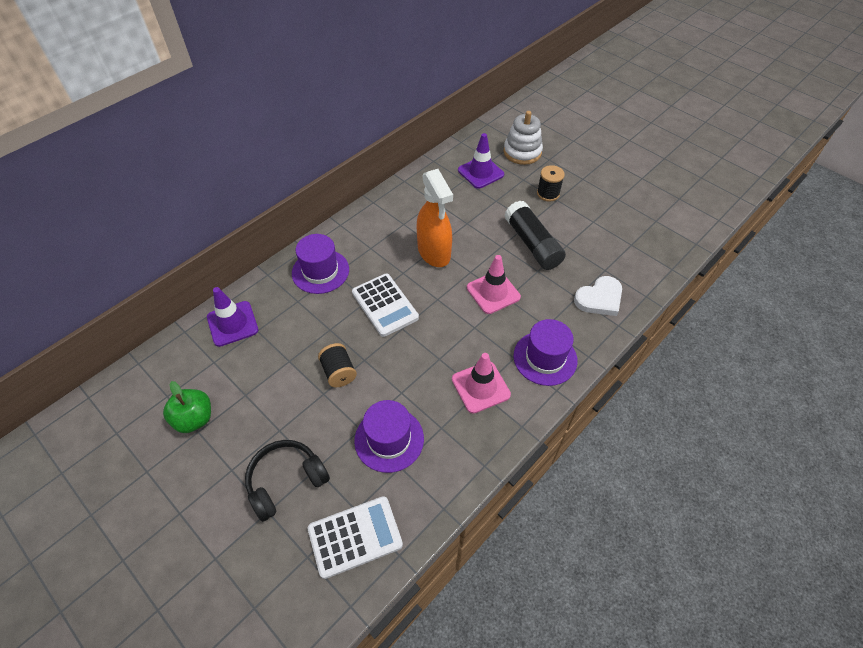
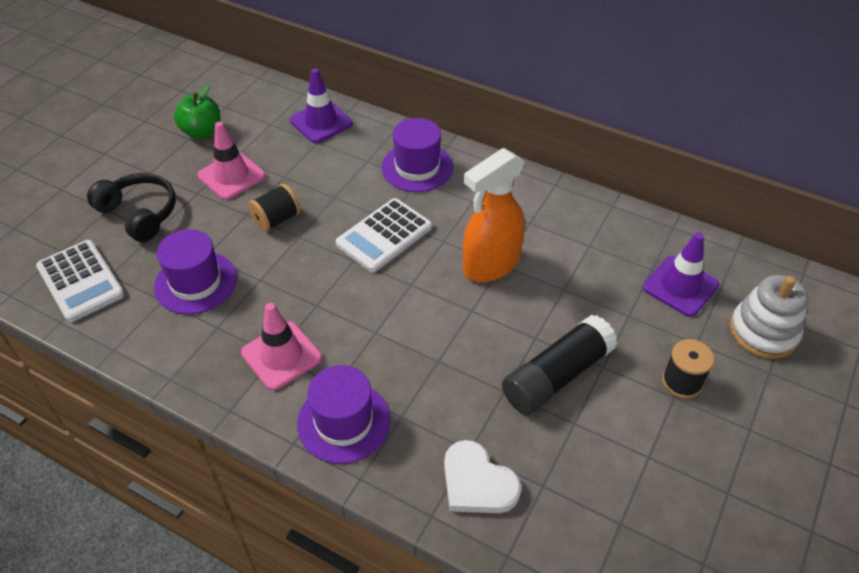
camera: 75 degrees right, 5 degrees down
pink traffic cone [467,255,521,314] -> pink traffic cone moved to [197,122,266,200]

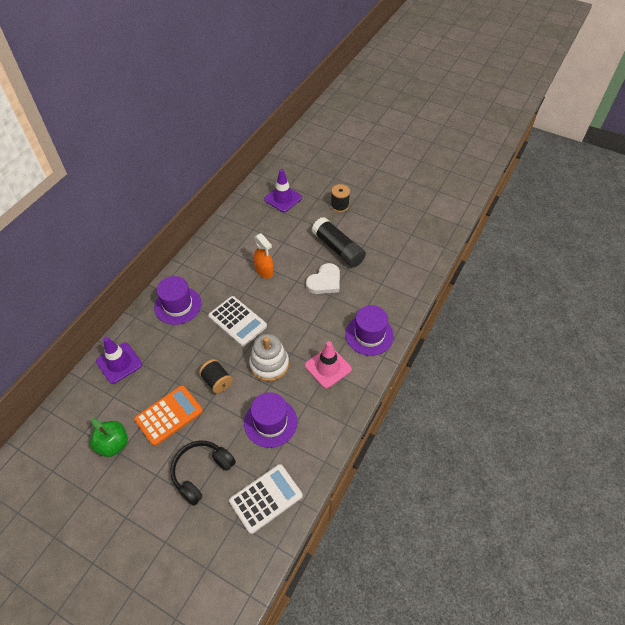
camera: 90 degrees left, 5 degrees up
pink traffic cone [197,122,266,200] -> orange calculator [134,385,203,446]
white heart [444,440,521,513] -> white heart moved to [306,263,340,294]
orange spray bottle [463,148,525,282] -> orange spray bottle [253,233,274,279], size x0.64
white stacking toy [729,275,808,359] -> white stacking toy moved to [249,334,289,381]

